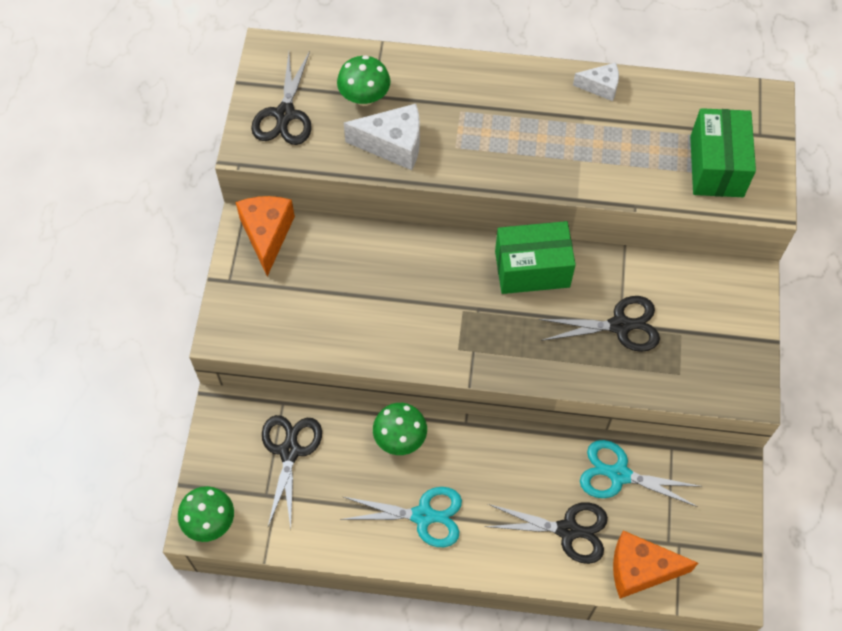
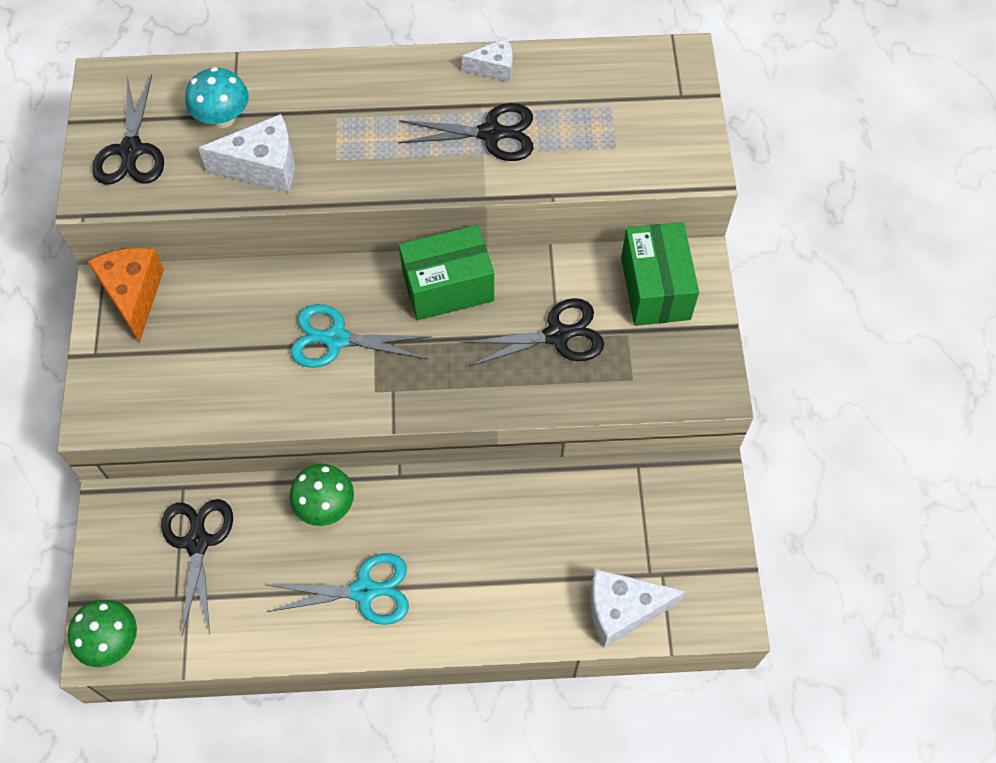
camera: 10 degrees left, 0 degrees up
green mushroom [337,55,390,106] -> turquoise mushroom [185,67,249,128]
black scissors [484,502,608,564] -> black scissors moved to [398,103,533,161]
turquoise scissors [580,440,702,507] -> turquoise scissors moved to [290,304,432,368]
orange cheese [613,530,698,599] -> white cheese [590,569,686,648]
green box [690,108,756,197] -> green box moved to [621,222,699,326]

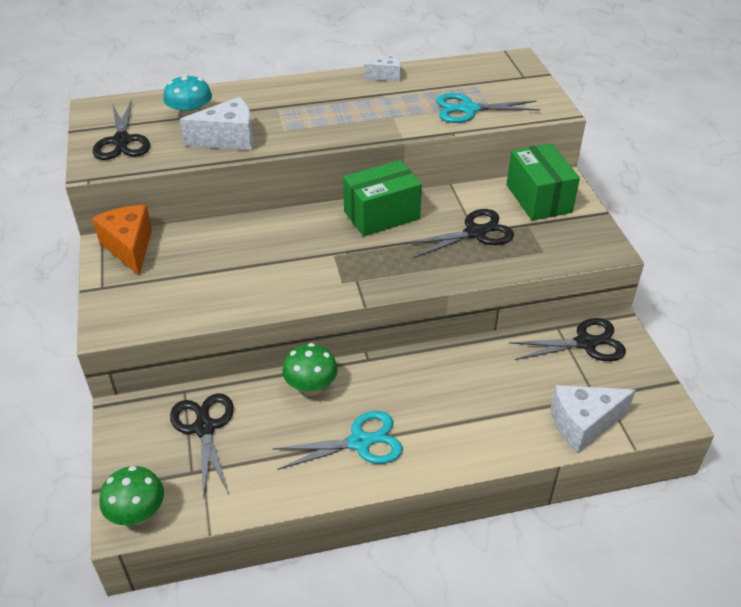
camera: 10 degrees left, 20 degrees down
turquoise scissors [290,304,432,368] -> turquoise scissors moved to [436,93,540,123]
black scissors [398,103,533,161] -> black scissors moved to [509,318,626,361]

